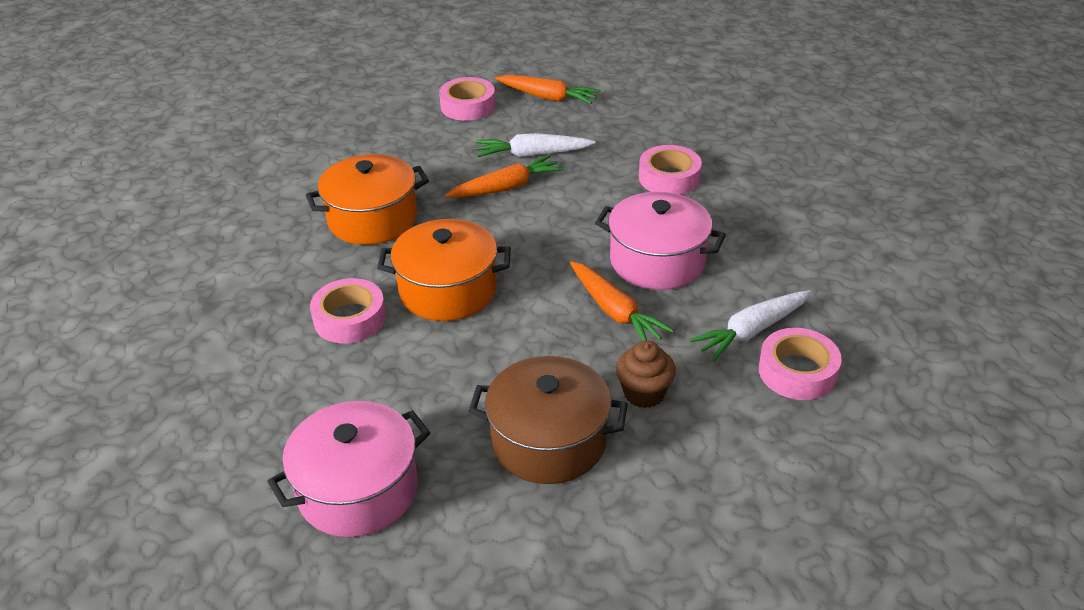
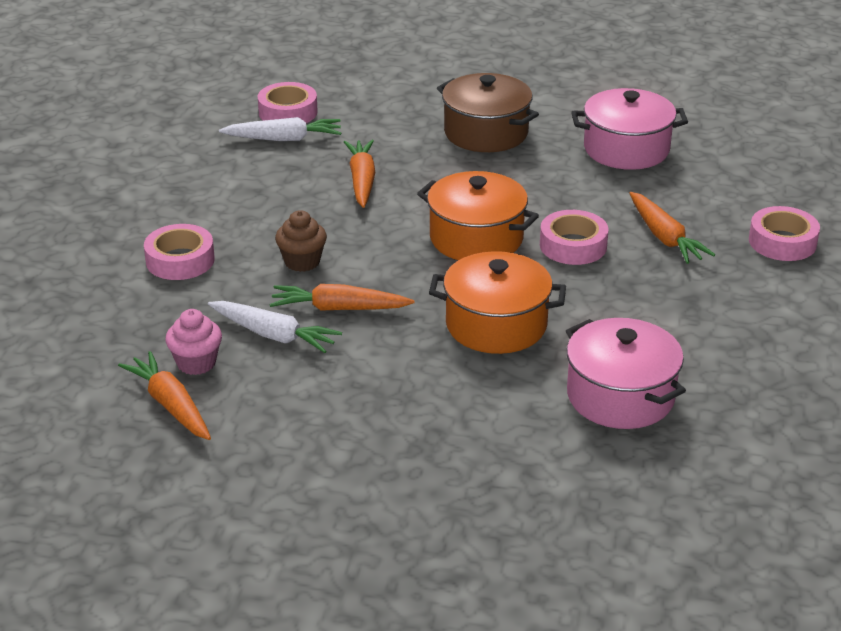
camera: 150 degrees left, 5 degrees down
pink tape [439,77,495,121] -> pink tape moved to [749,206,820,261]
pink pot [595,192,726,290] -> pink pot moved to [566,318,686,429]
brown cupcake [616,341,676,408] -> brown cupcake moved to [275,210,327,272]
none -> pink cupcake [165,309,222,375]
none -> orange carrot [629,192,715,264]

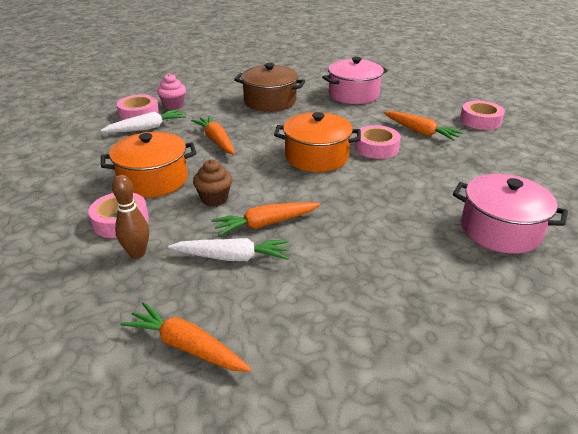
camera: 25 degrees left, 0 degrees up
pink cupcake [165,309,222,375] -> pink cupcake moved to [157,74,186,110]
orange pot [429,251,566,354] -> orange pot moved to [101,132,196,198]
none -> brown bowling pin [112,175,149,259]

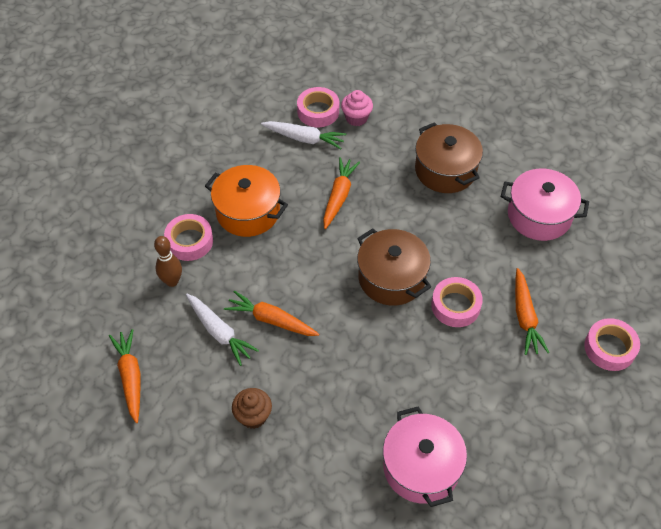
camera: 45 degrees right, 20 degrees up
brown cupcake [193,159,232,207] -> brown cupcake moved to [232,388,272,429]
orange pot [274,112,361,172] -> brown pot [357,228,431,306]

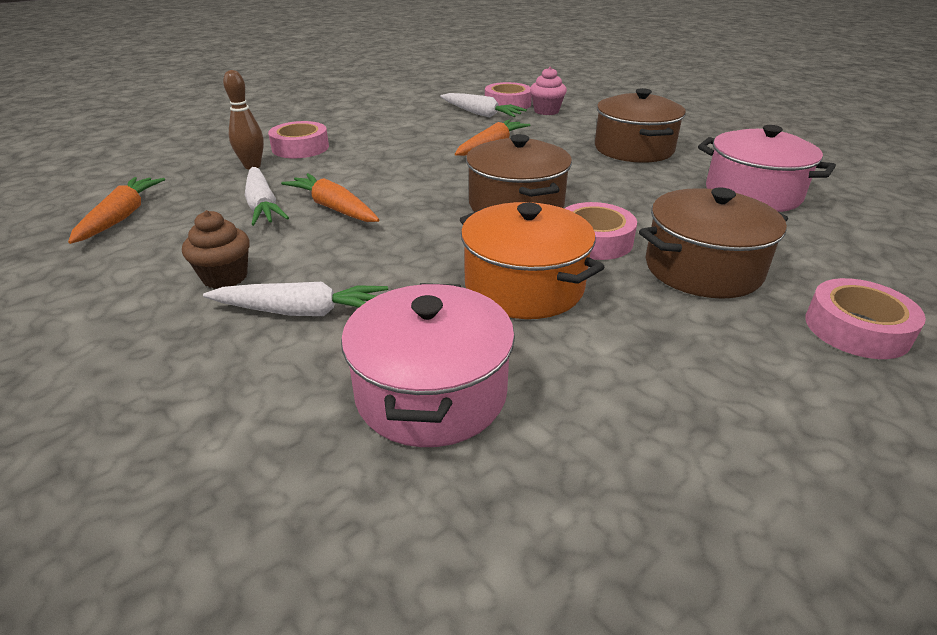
camera: 20 degrees right, 20 degrees down
orange pot [205,165,288,237] -> orange pot moved to [460,202,605,319]
orange carrot [515,268,549,355] -> brown pot [639,188,788,299]
none -> white carrot [203,282,388,316]

